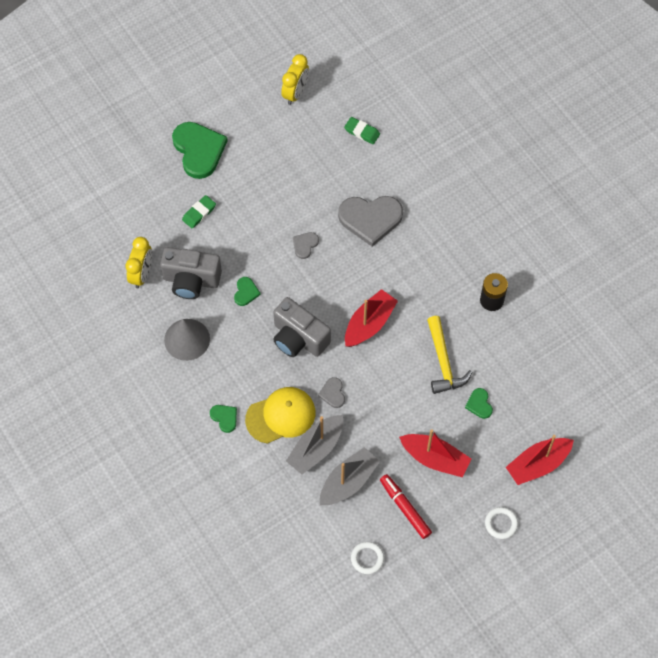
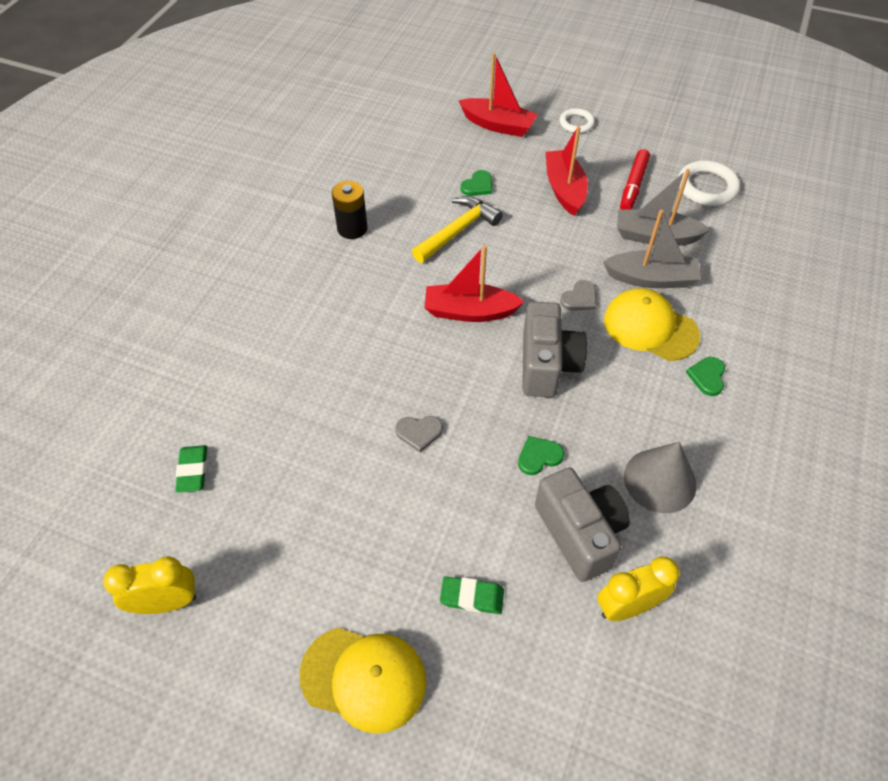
camera: 125 degrees left, 10 degrees down
green heart [172,122,228,179] -> yellow cap [299,628,426,734]
grey heart [338,196,403,247] -> none
white ring [351,542,384,574] -> white ring [678,160,740,206], size x1.63

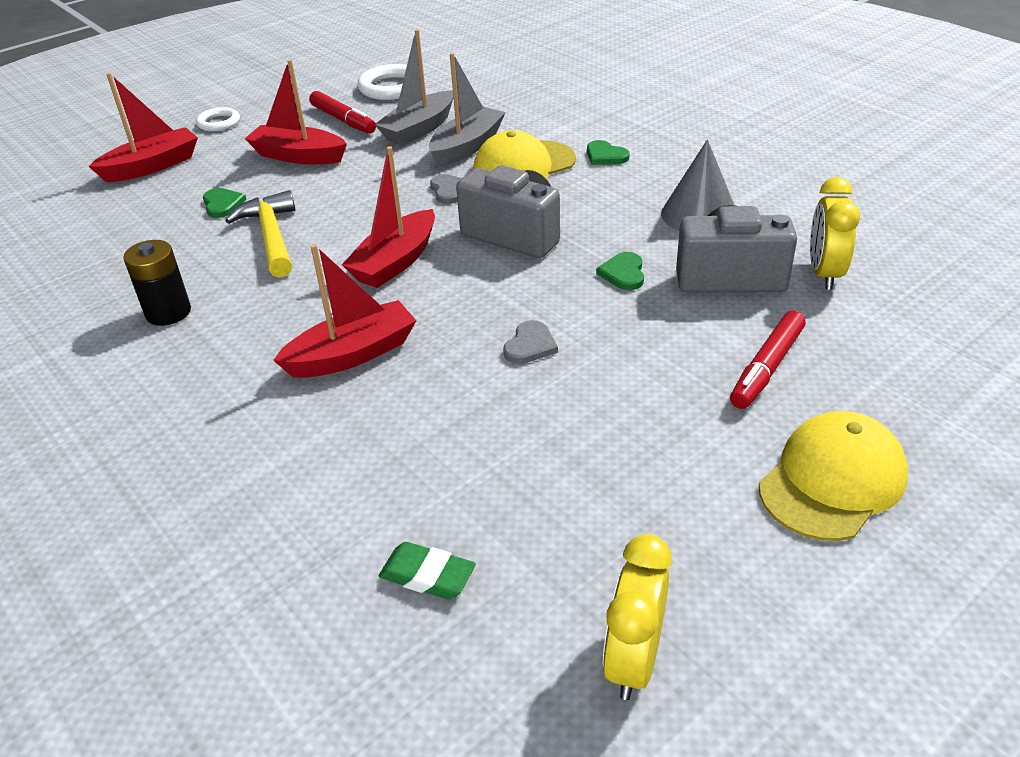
camera: 60 degrees left, 15 degrees down
green eraser [440,576,504,614] -> red marker [730,310,806,409]
none -> red boat [273,244,416,378]

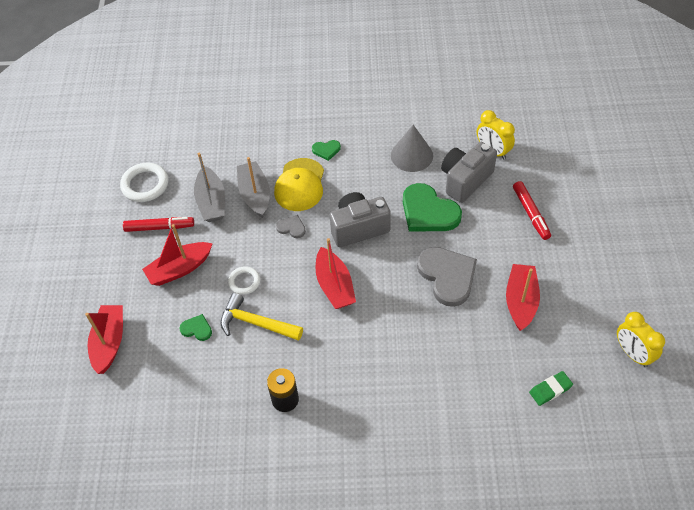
camera: 50 degrees left, 15 degrees up
white ring [196,107,240,131] -> white ring moved to [228,266,260,295]
red boat [273,244,416,378] -> red boat moved to [506,264,540,331]
grey heart [503,320,558,364] -> grey heart [417,247,477,307], size x2.14
green heart [596,252,644,290] -> green heart [403,183,462,232], size x2.14
yellow cap [759,411,908,541] -> none

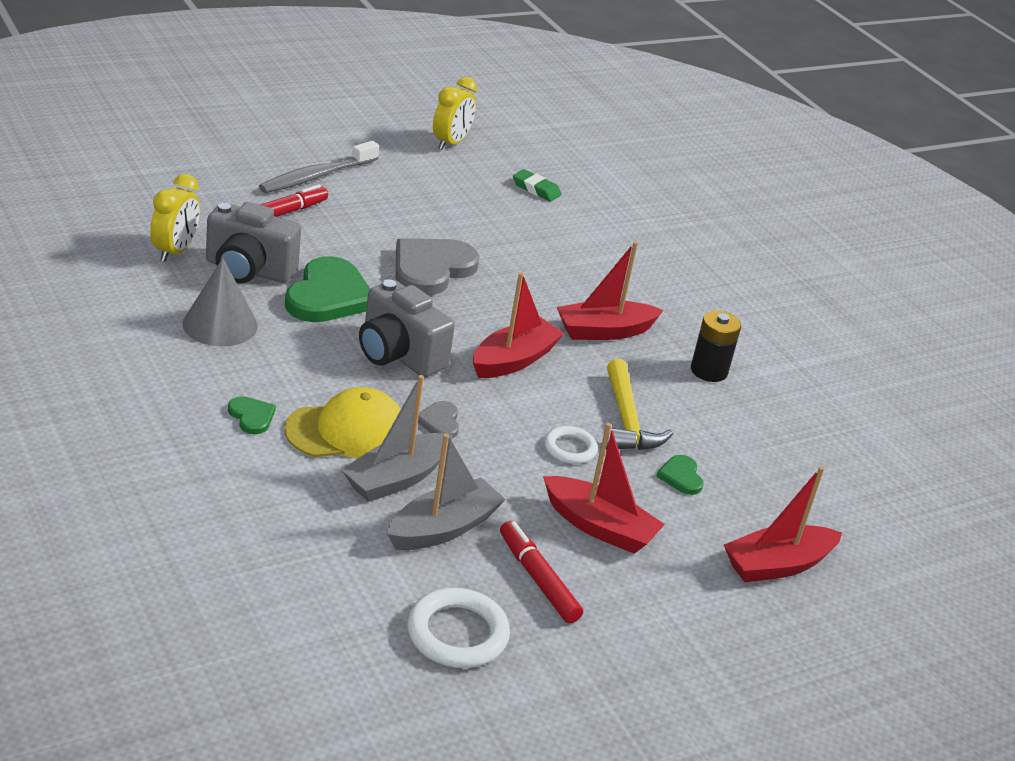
camera: 125 degrees left, 20 degrees down
red boat [506,264,540,331] -> red boat moved to [557,241,663,340]
none -> grey toothbrush [259,141,379,193]

